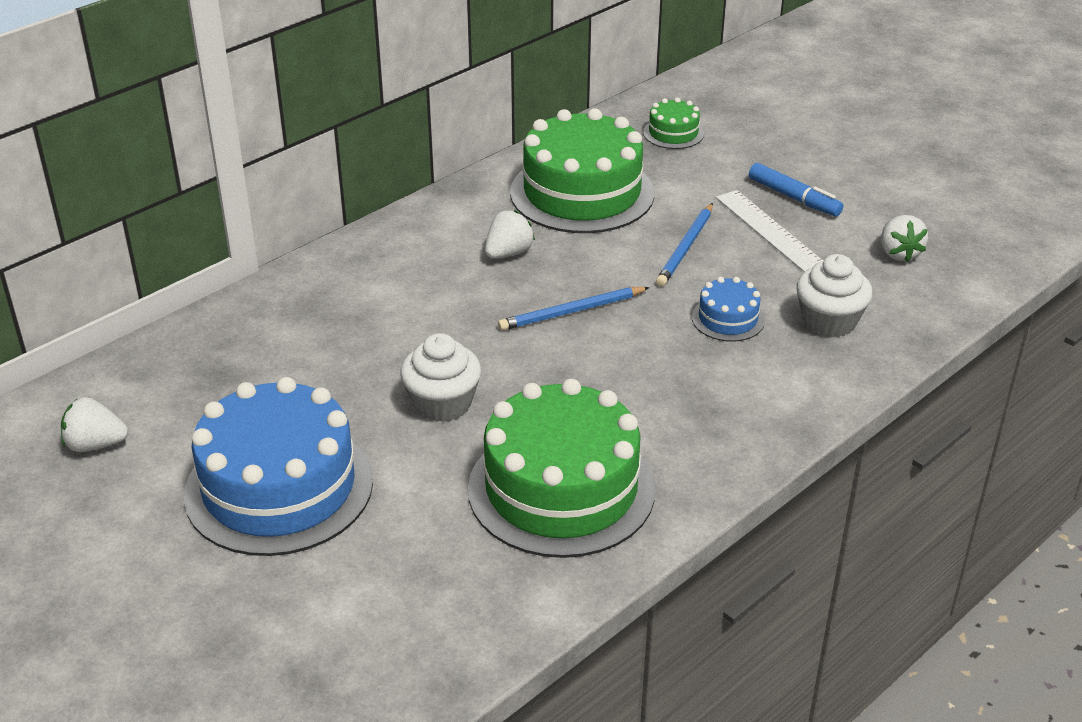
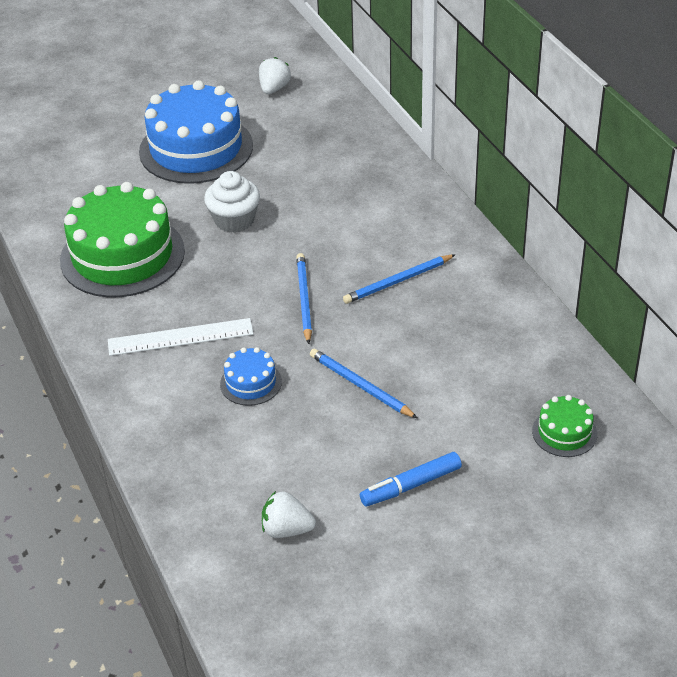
camera: 110 degrees right, 5 degrees up
white strawberry [485,210,535,259] -> blue pencil [343,254,456,304]
green cake [510,108,654,233] -> none
white ruler [716,190,823,272] -> white ruler moved to [108,318,253,356]
white cupcake [797,254,872,338] -> none

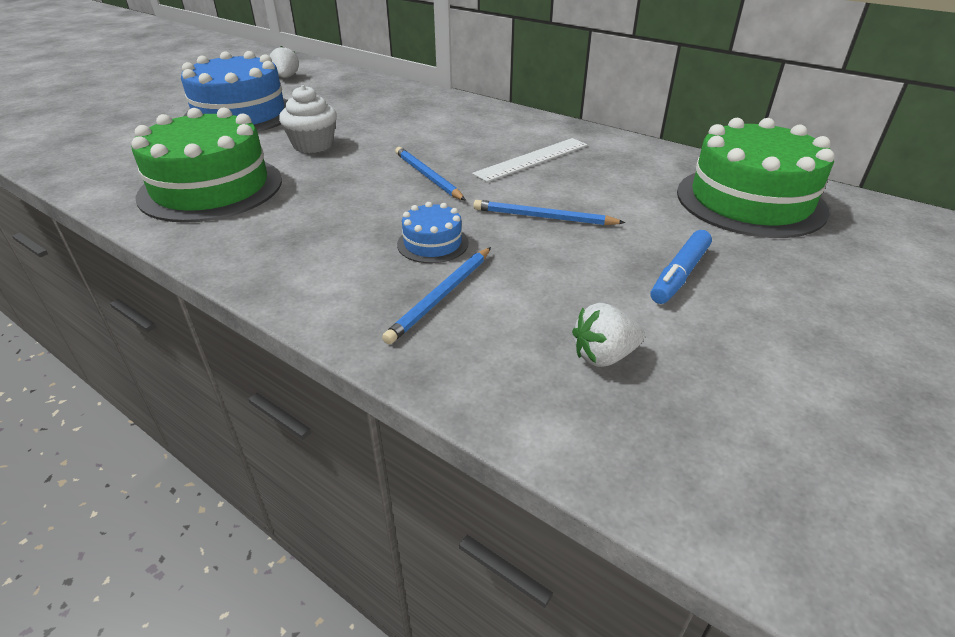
camera: 30 degrees left, 5 degrees down
white ruler [108,318,253,356] -> white ruler moved to [472,138,588,182]
blue pencil [343,254,456,304] -> blue pencil moved to [382,247,491,345]
green cake [532,395,597,457] -> green cake [677,118,835,238], size x2.23

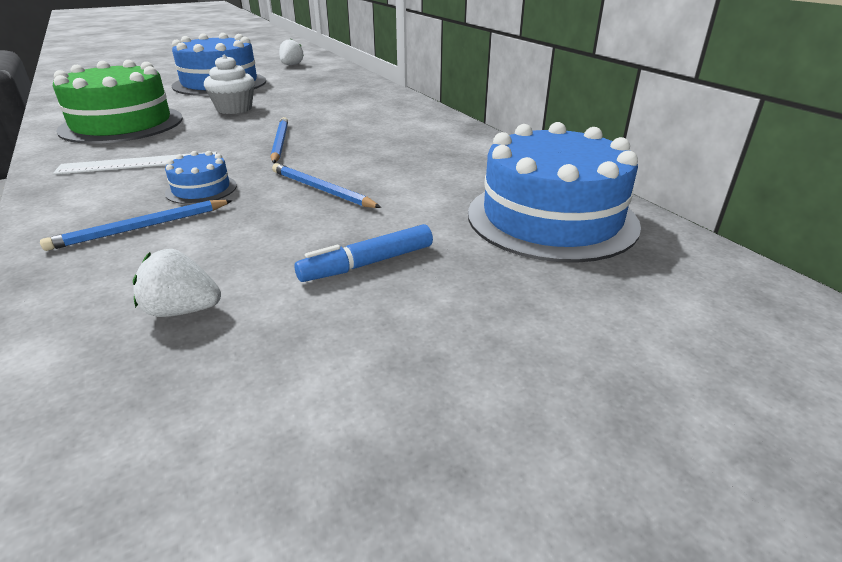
camera: 25 degrees right, 5 degrees down
white ruler [472,138,588,182] -> white ruler moved to [53,152,217,175]
green cake [677,118,835,238] -> blue cake [468,122,641,263]

